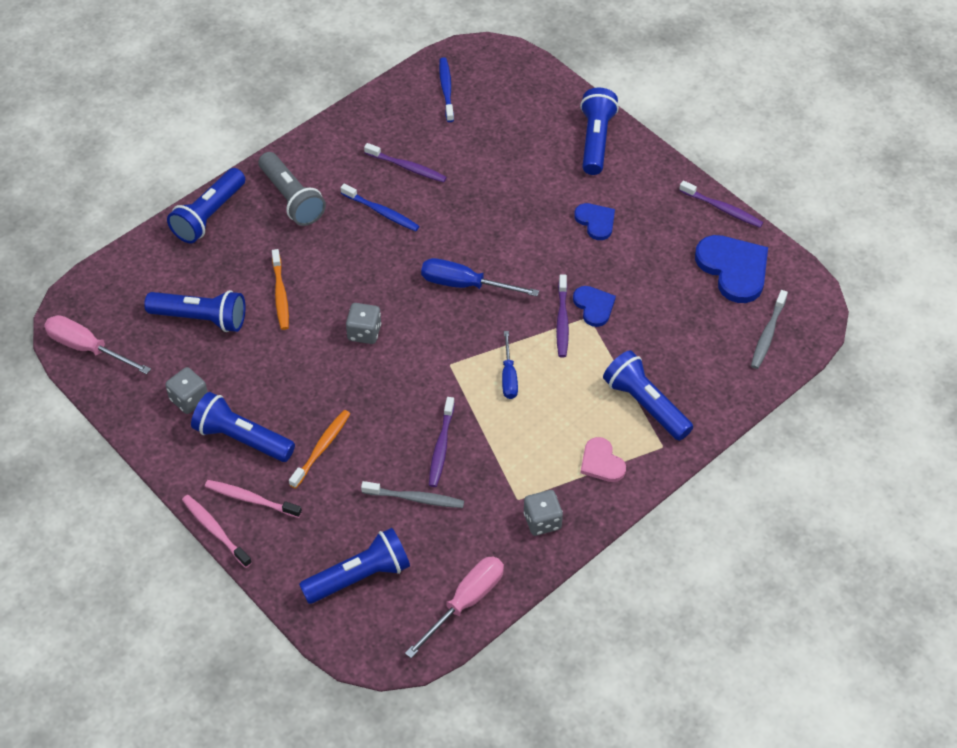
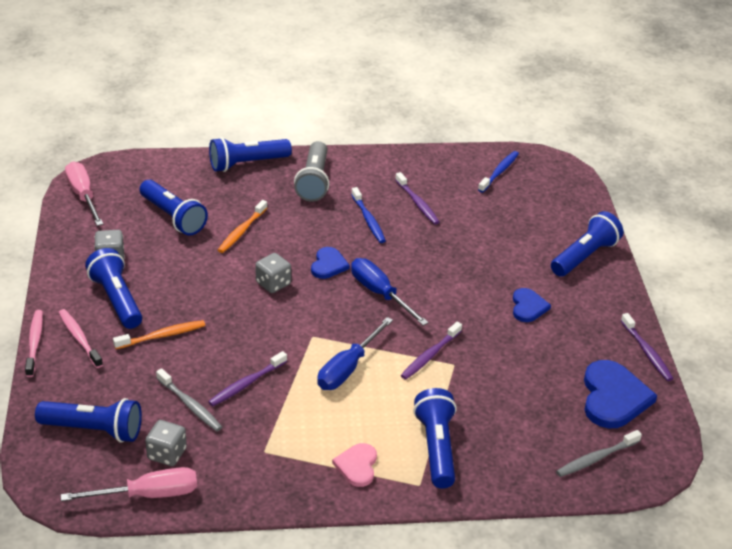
camera: 35 degrees right, 15 degrees down
blue screwdriver [502,331,518,399] -> blue screwdriver [317,317,393,390], size x1.54
grey dice [524,490,563,536] -> grey dice moved to [145,420,187,466]
blue heart [573,286,616,327] -> blue heart moved to [311,247,350,279]

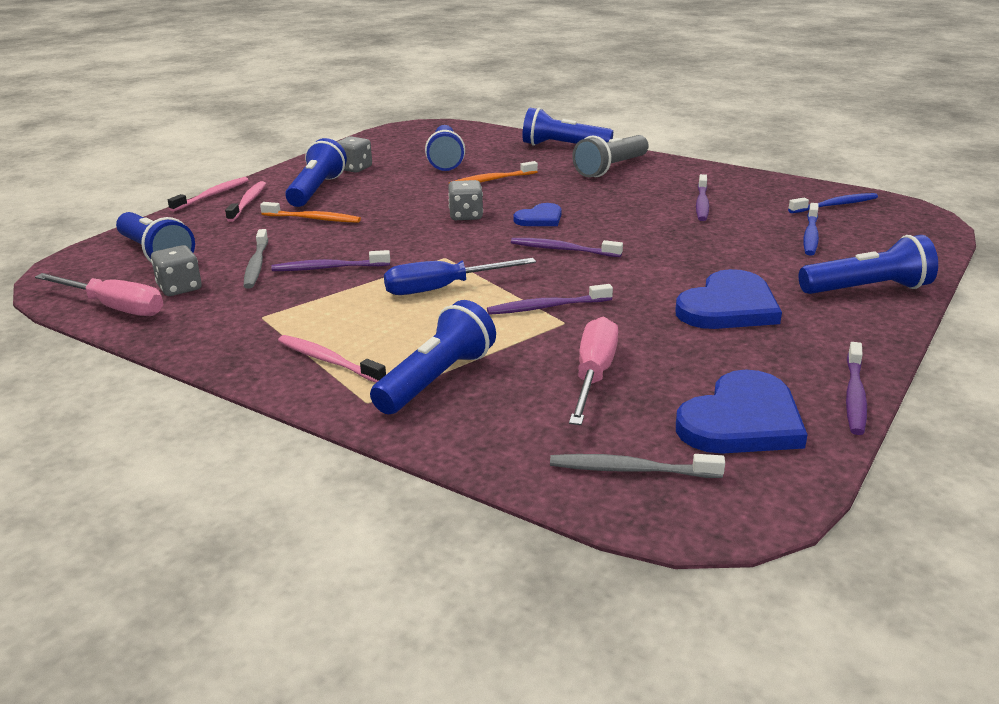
camera: 40 degrees right, 10 degrees down
pink screwdriver [65,161,103,226] -> pink screwdriver moved to [569,317,618,425]
pink heart [332,443,377,487] -> pink toothbrush [278,335,386,383]
blue toothbrush [351,187,386,243] -> blue toothbrush moved to [804,203,819,256]
blue screwdriver [351,258,429,326] -> purple toothbrush [511,238,623,257]
blue heart [513,288,551,322] -> blue heart [675,269,782,329], size x1.75

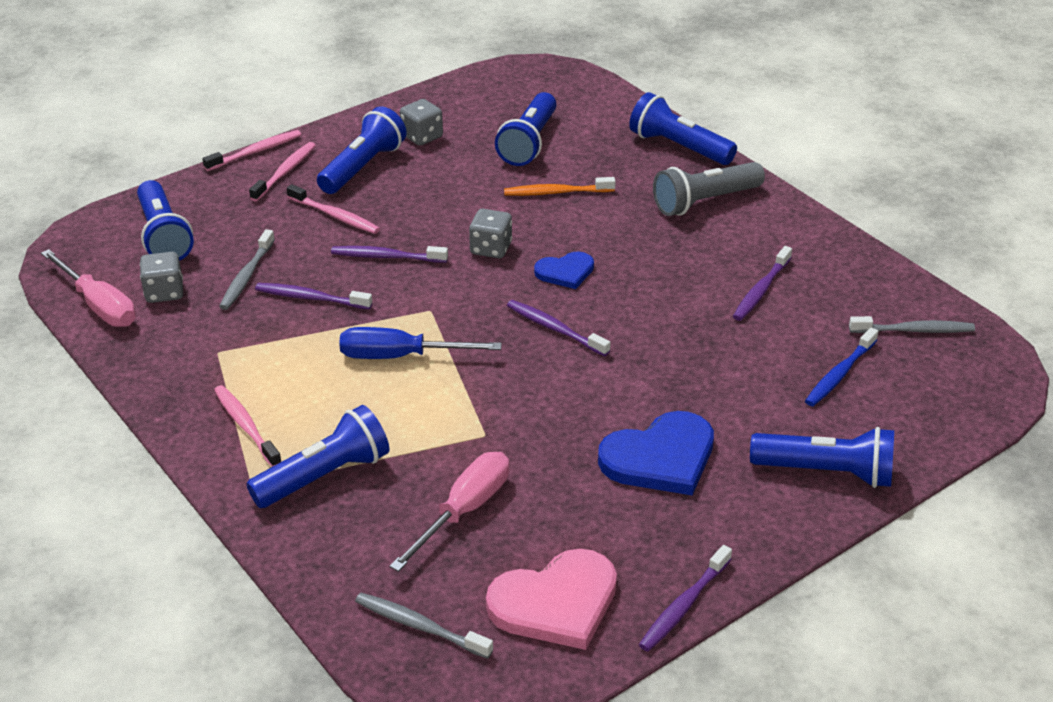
camera: 20 degrees right, 10 degrees up
orange toothbrush [260,202,361,223] -> pink toothbrush [287,184,380,234]
purple toothbrush [487,284,613,315] -> purple toothbrush moved to [331,246,448,263]
blue heart [676,370,808,454] -> pink heart [486,549,617,650]
blue toothbrush [788,193,878,213] -> grey toothbrush [849,316,975,333]

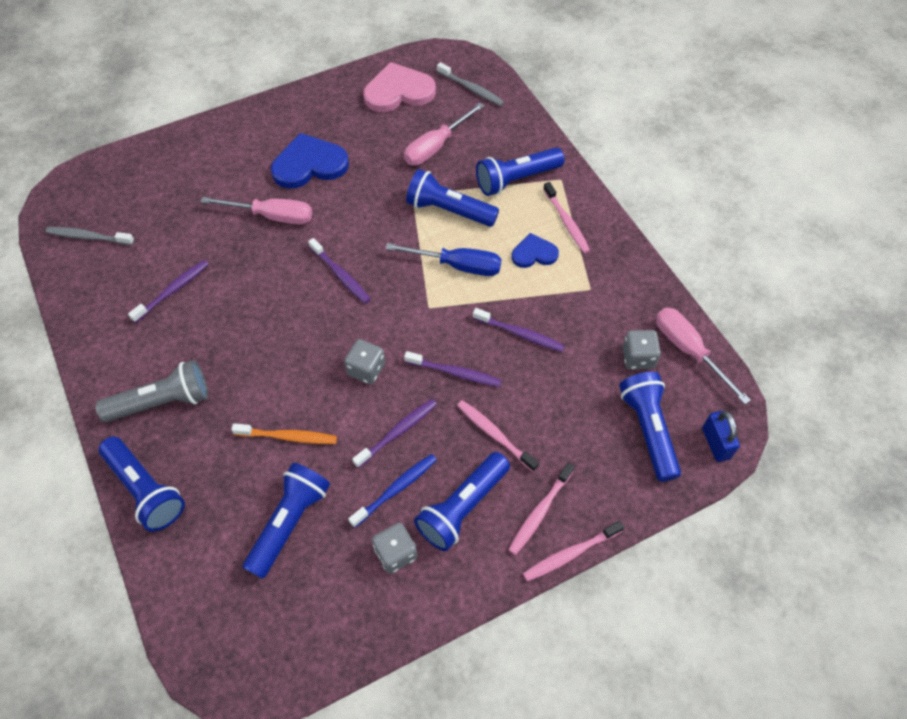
camera: 170 degrees left, 20 degrees up
grey toothbrush [219,229,275,310] -> none
blue heart [534,251,594,289] -> blue heart moved to [512,233,559,268]
purple toothbrush [639,545,732,651] -> purple toothbrush moved to [352,399,437,468]
blue flashlight [750,427,894,488] -> blue flashlight moved to [406,169,499,227]
blue toothbrush [805,327,878,406] -> blue toothbrush moved to [348,454,437,528]
none -> pink screwdriver [201,197,312,225]
none -> blue padlock [702,411,740,462]

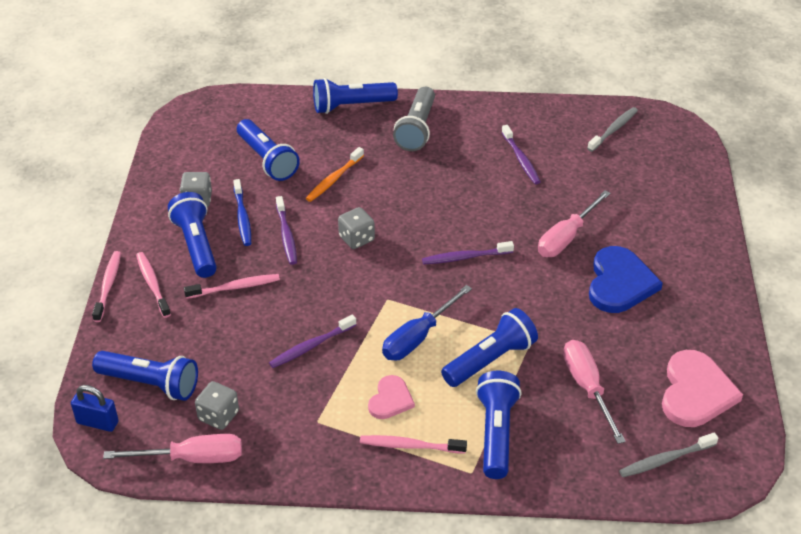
camera: 120 degrees right, 15 degrees down
purple toothbrush [404,351,502,387] -> none
blue heart [512,233,559,268] -> pink heart [368,375,415,419]

